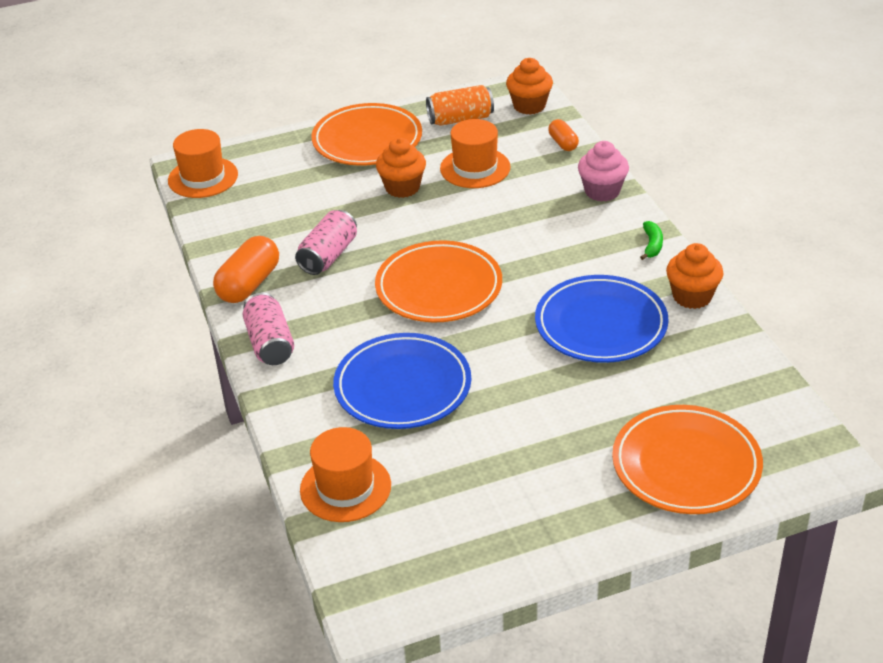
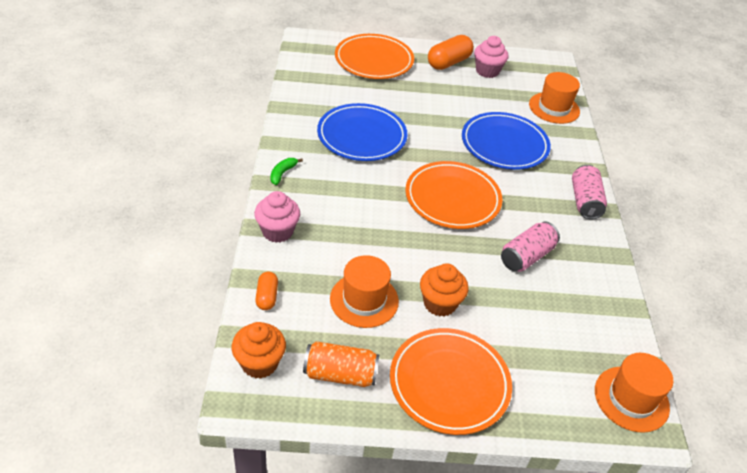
camera: 165 degrees left, 5 degrees up
orange capsule [213,236,279,303] -> orange capsule moved to [428,35,474,70]
orange cupcake [666,243,723,309] -> none
none -> pink cupcake [474,36,509,78]

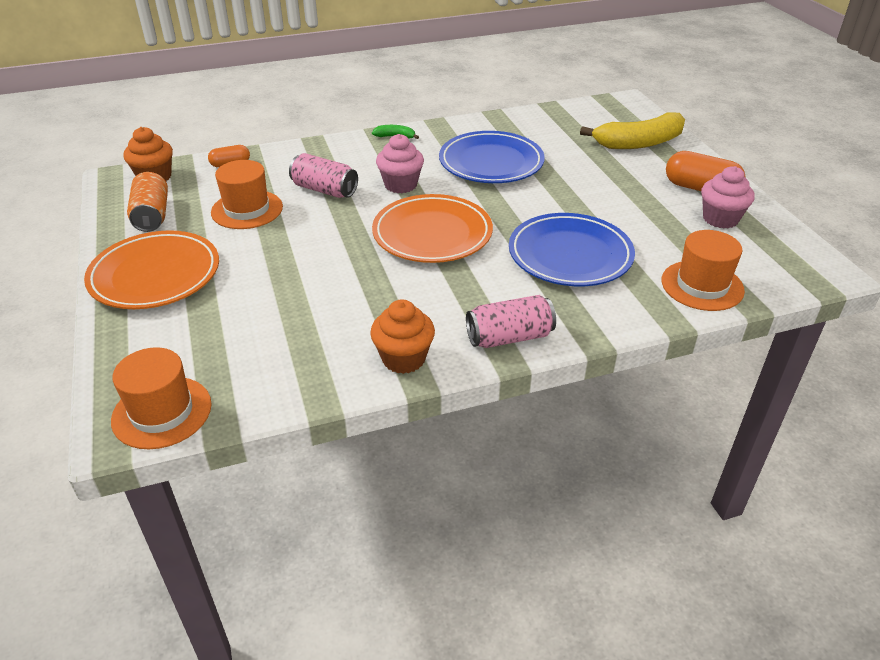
camera: 75 degrees right, 5 degrees down
pink cupcake [254,191,300,243] -> pink cupcake moved to [376,134,424,193]
orange plate [335,34,414,79] -> yellow banana [580,113,685,149]
orange cupcake [420,264,469,316] -> orange cupcake moved to [370,299,435,374]
pink can [501,222,560,272] -> pink can moved to [289,153,358,198]

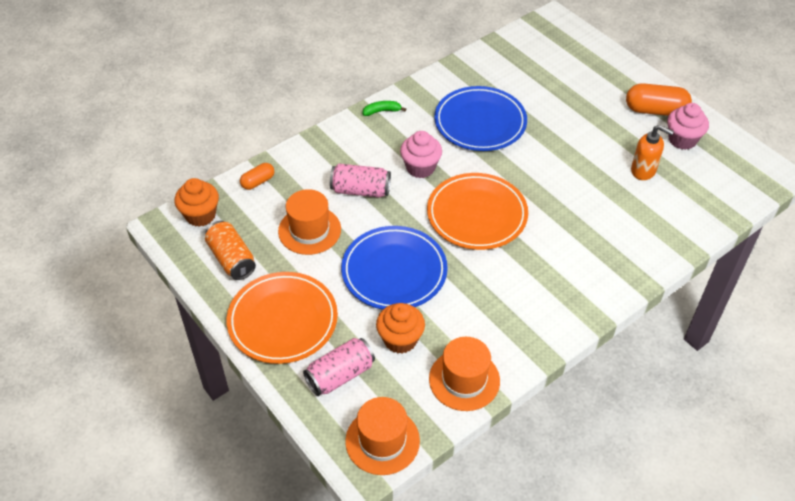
camera: 20 degrees left, 10 degrees up
orange cupcake [370,299,435,374] -> orange cupcake moved to [376,303,425,354]
pink can [466,295,556,348] -> pink can moved to [303,338,375,396]
blue plate [509,213,635,286] -> blue plate moved to [341,226,448,310]
yellow banana [580,113,685,149] -> none
orange hat [662,230,745,311] -> orange hat moved to [429,337,500,411]
none -> orange soap dispenser [631,125,674,180]

